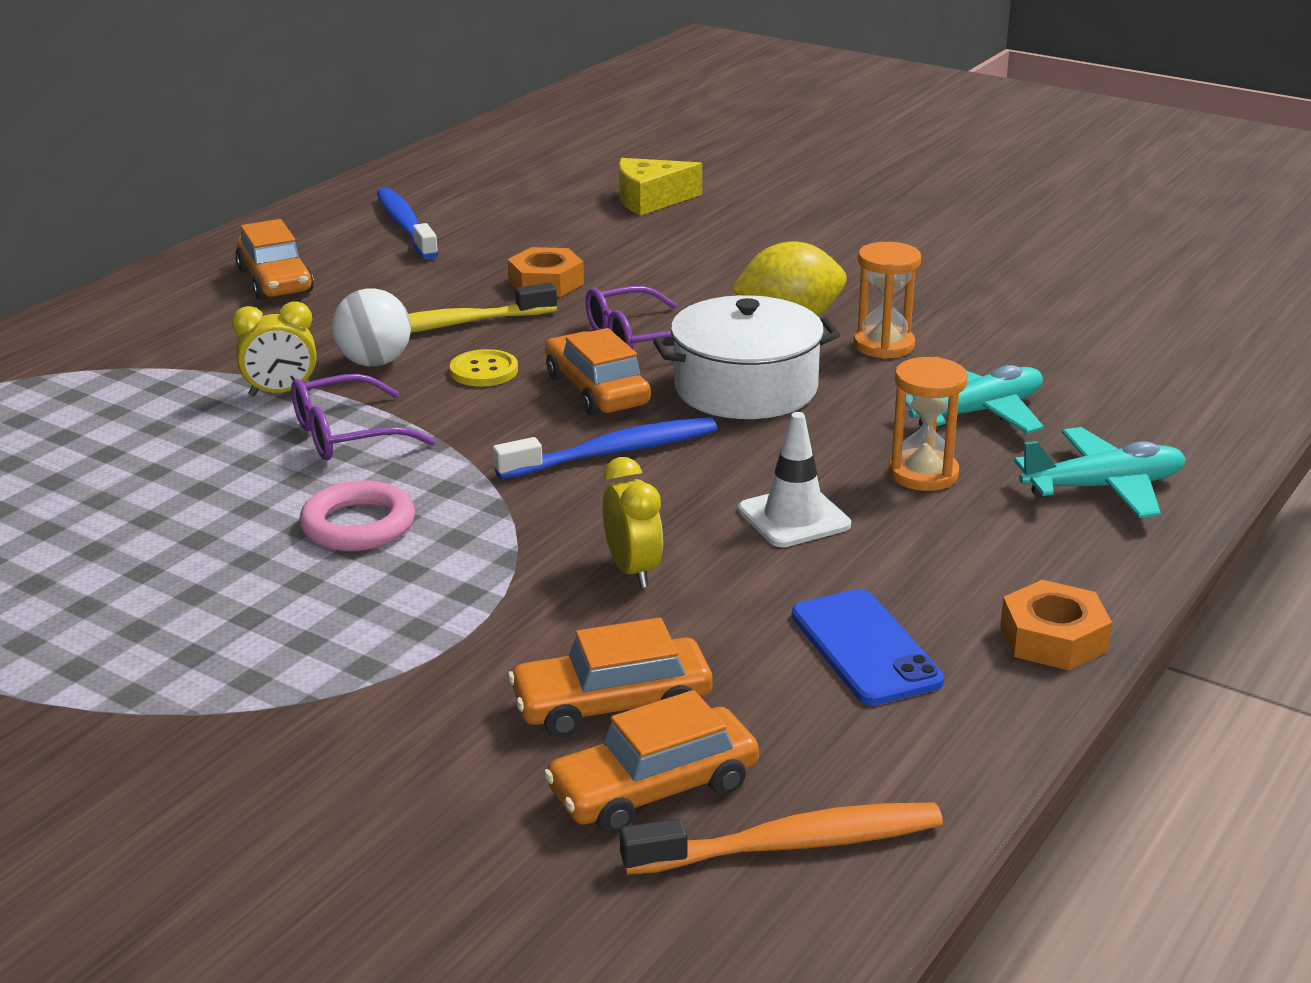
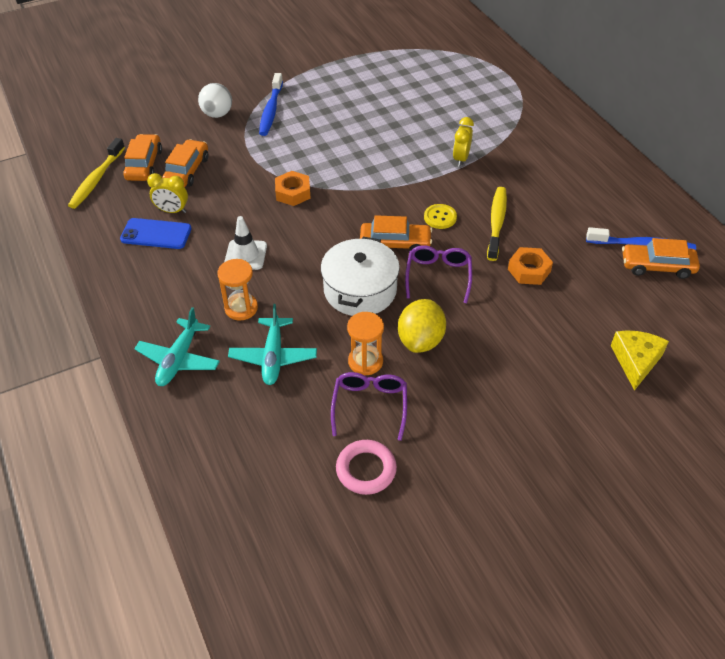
camera: 120 degrees right, 20 degrees up
orange car [235,219,314,300] -> orange car moved to [622,238,700,279]
purple glasses [291,374,436,460] -> purple glasses moved to [331,372,407,441]
pink ring [299,480,415,551] -> pink ring moved to [336,440,397,495]
white ball [332,288,411,367] -> white ball moved to [198,83,232,118]
blue toothbrush [493,417,717,479] -> blue toothbrush moved to [259,73,283,136]
yellow clock [603,457,663,588] -> yellow clock moved to [147,173,188,213]
orange toothbrush [620,803,943,875] -> yellow toothbrush [68,138,125,209]
orange nut [1000,580,1112,670] -> orange nut moved to [275,171,311,206]

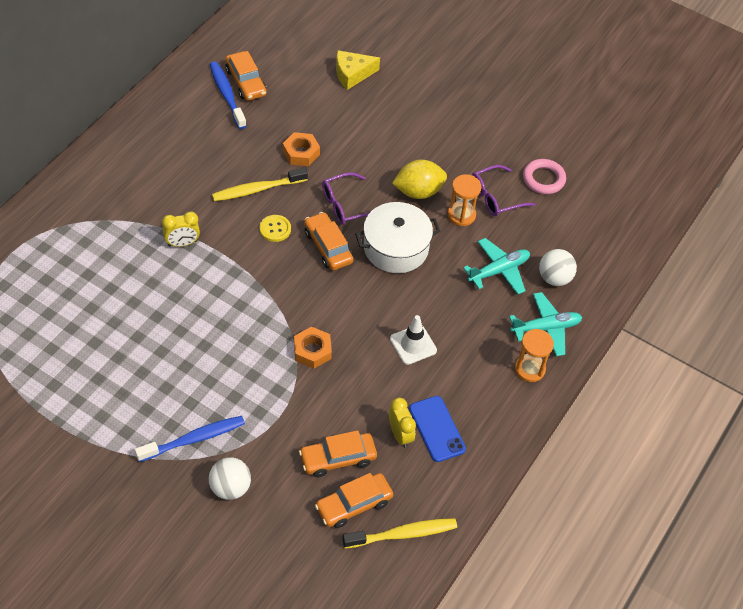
camera: 125 degrees left, 5 degrees up
orange hourglass [217,259,258,321] -> orange hourglass moved to [515,329,554,382]
none -> white ball [539,249,577,286]

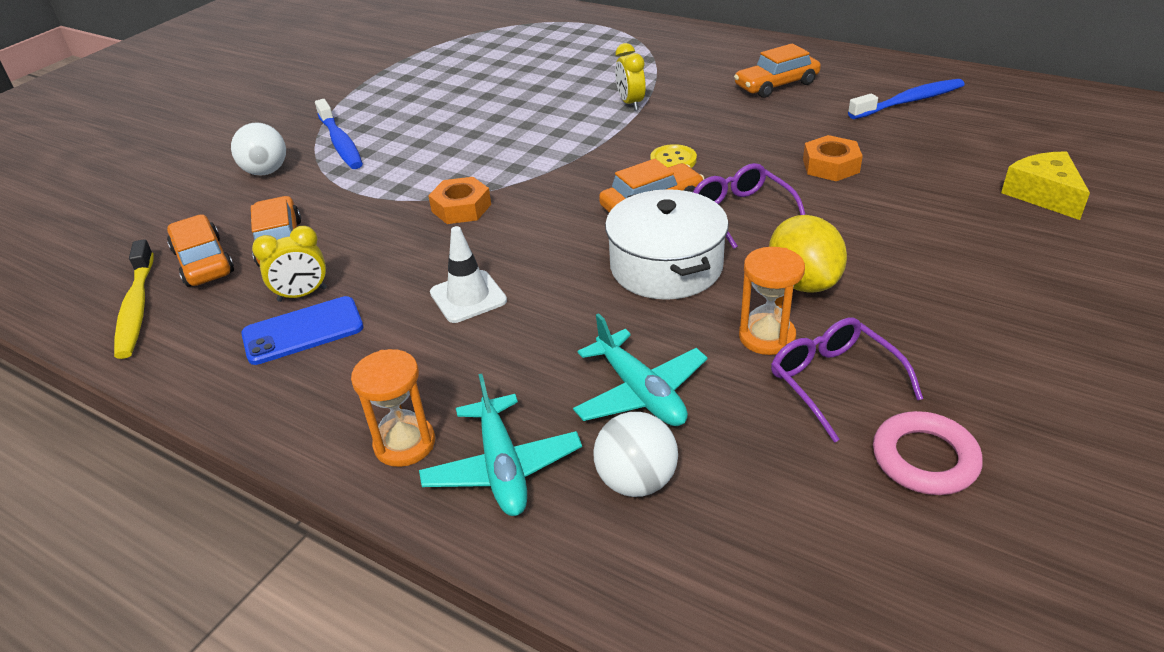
camera: 95 degrees right, 15 degrees down
yellow toothbrush [212,168,308,201] -> none
orange car [225,51,267,101] -> orange car moved to [734,43,821,98]

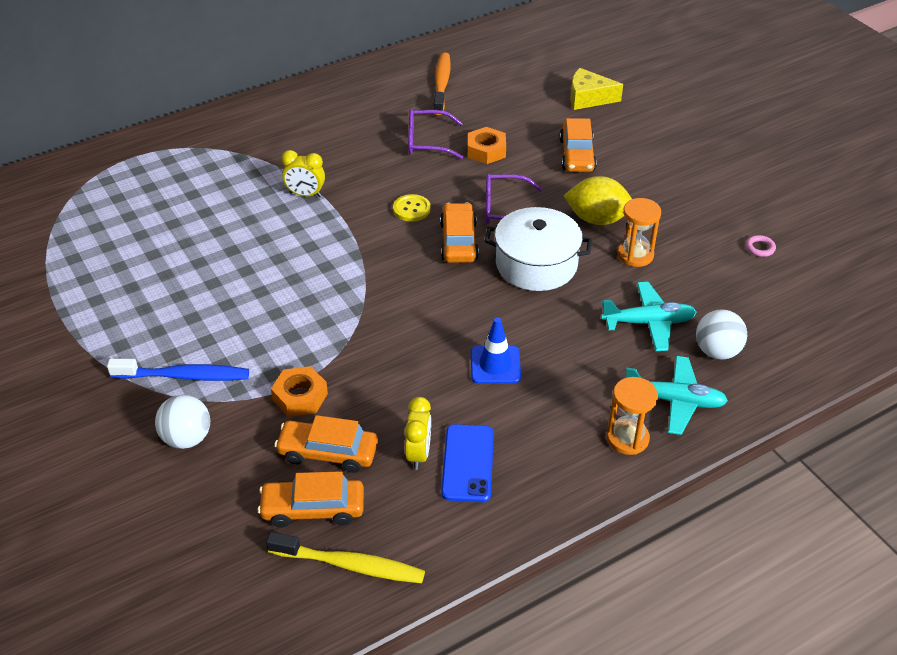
camera: 65 degrees left, 5 degrees up
orange nut [428,177,491,224] -> orange nut moved to [271,366,328,417]
white traffic cone [430,226,507,323] -> blue traffic cone [471,318,521,384]
orange car [734,43,821,98] -> orange car moved to [559,118,597,172]
purple glasses [771,318,923,443] -> purple glasses moved to [408,109,463,159]
blue toothbrush [848,79,965,119] -> orange toothbrush [433,53,451,115]
pink ring [873,411,983,495] -> pink ring [746,235,776,257], size x0.53

